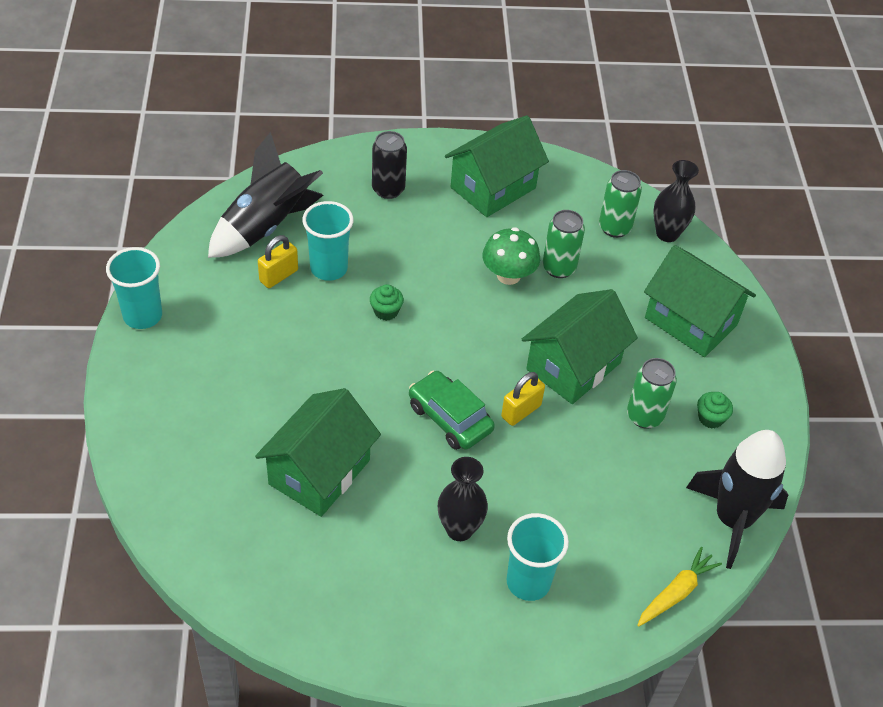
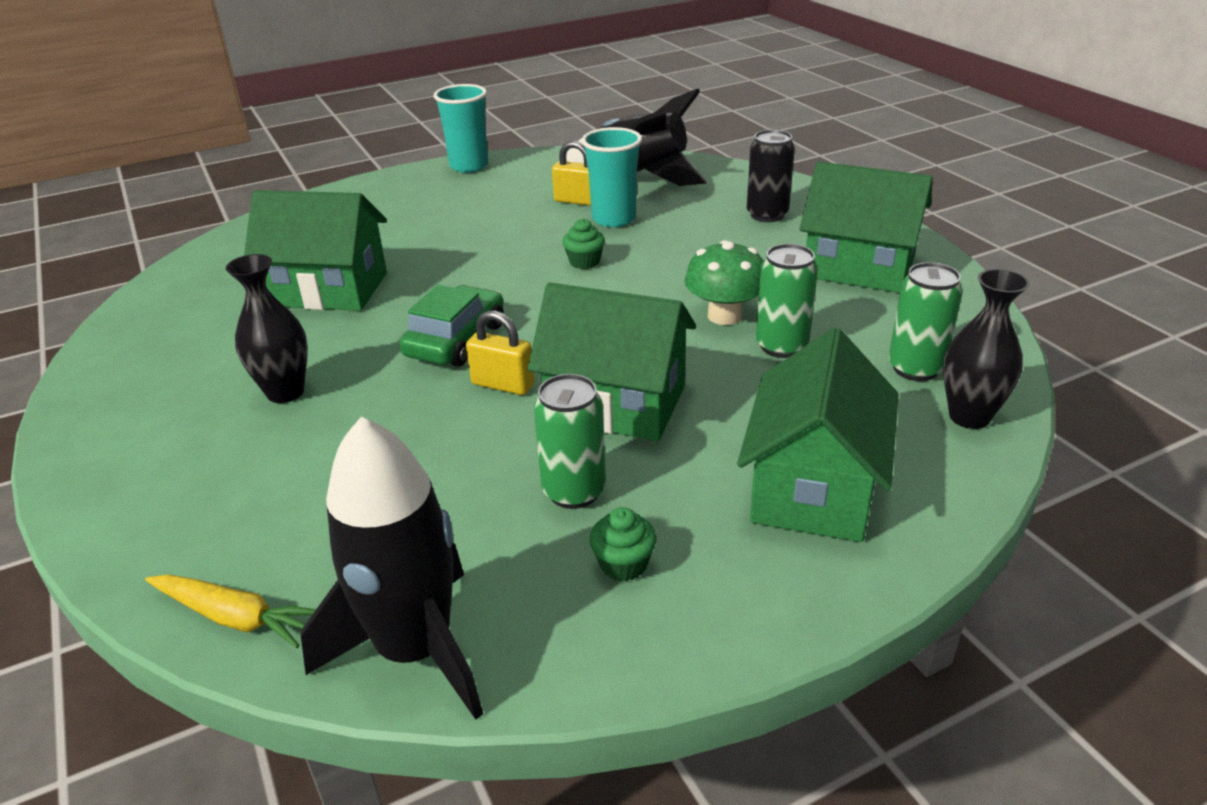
camera: 70 degrees right, 15 degrees down
turquoise cup [507,513,569,601] -> none

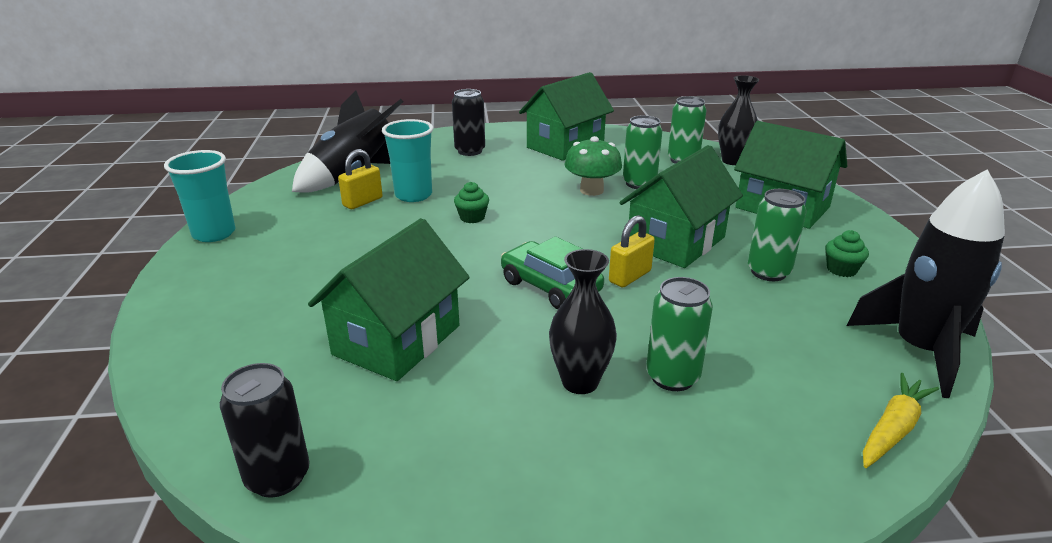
camera: 70 degrees left, 5 degrees down
none -> black can [220,363,310,498]
none -> green can [646,277,713,391]

